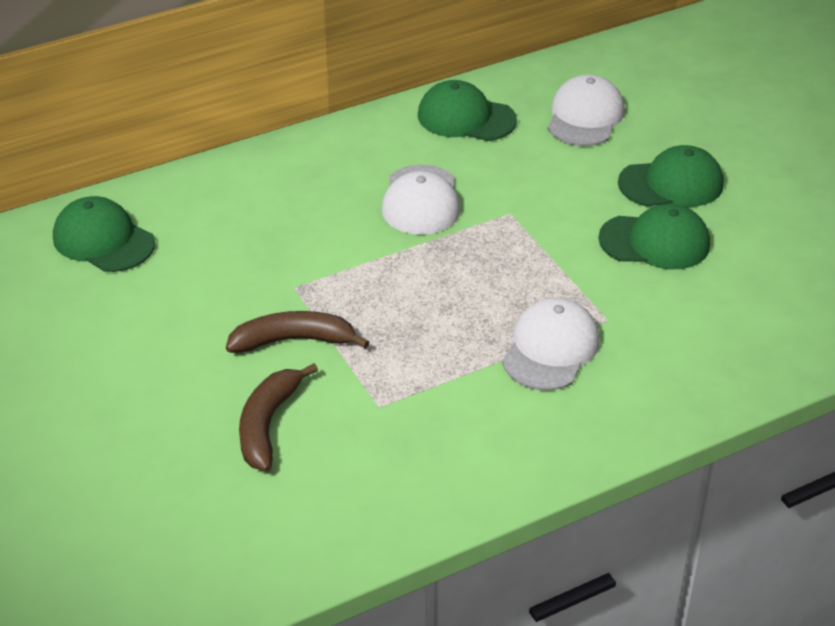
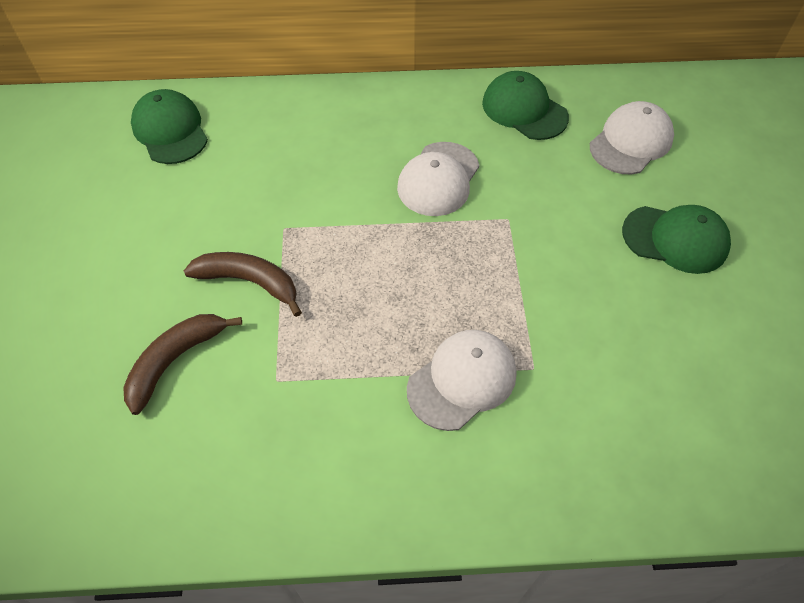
camera: 25 degrees right, 15 degrees up
green cap [598,204,710,269] -> none

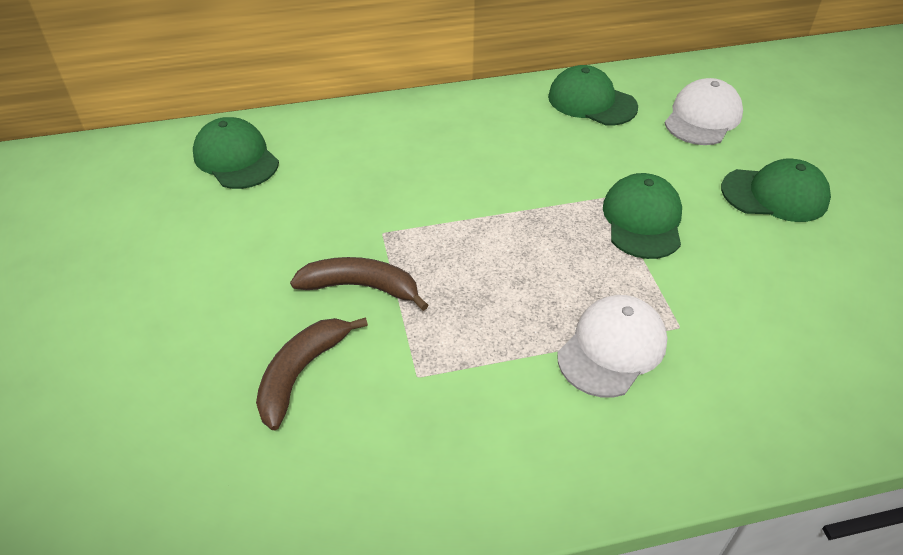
camera: 10 degrees left, 10 degrees down
white cap [397,142,479,216] -> none
none -> green cap [603,173,682,259]

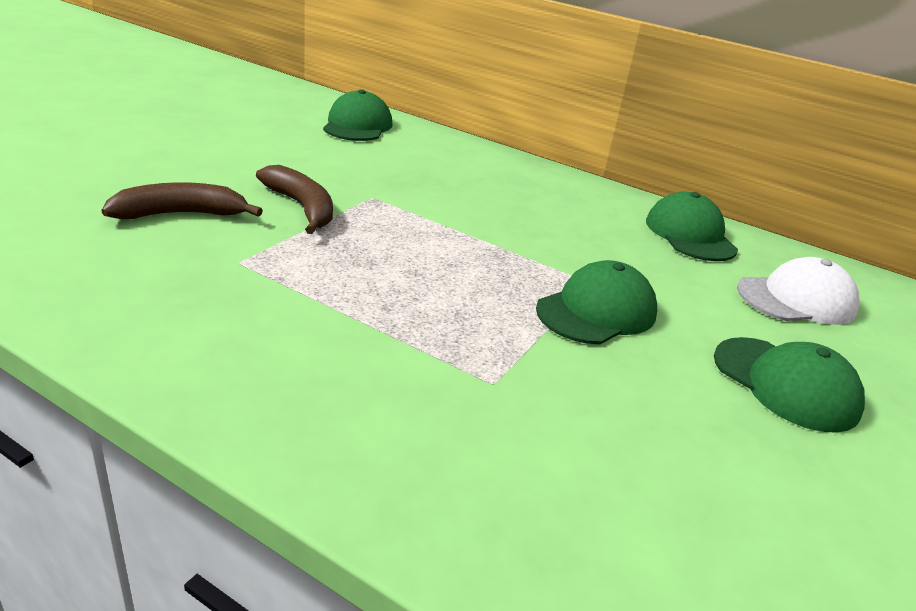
camera: 40 degrees right, 15 degrees down
white cap [557,295,667,398] -> none

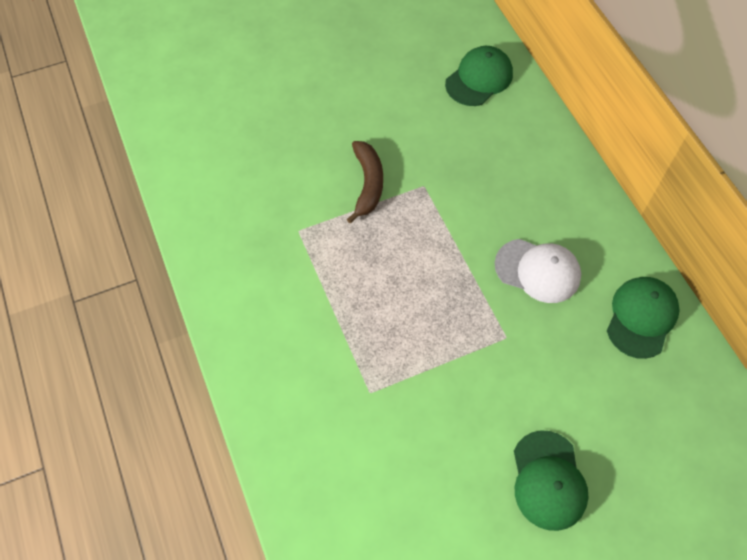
camera: 40 degrees right, 30 degrees up
brown banana [102,182,263,219] -> none
green cap [536,260,657,344] -> none
white cap [737,257,860,325] -> white cap moved to [495,239,581,303]

